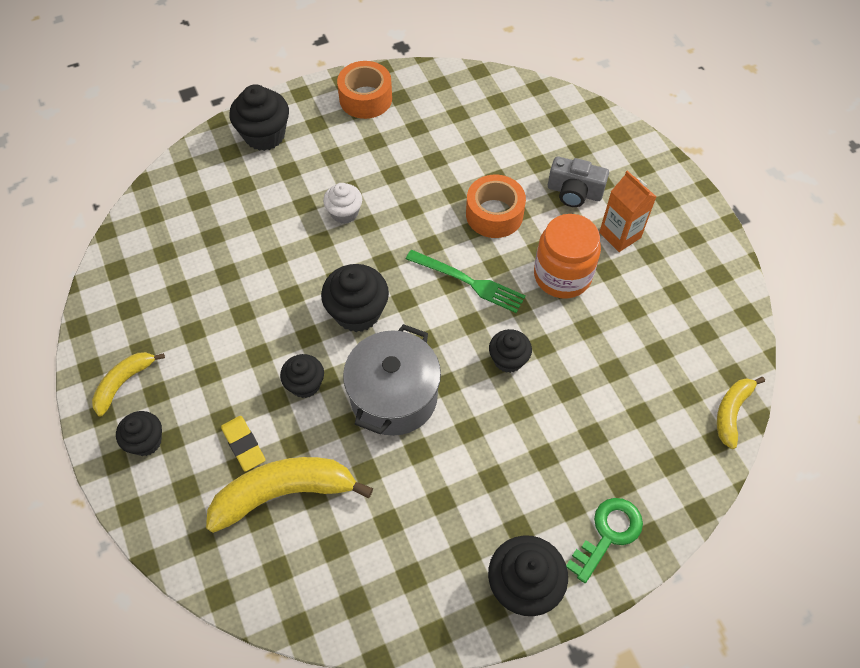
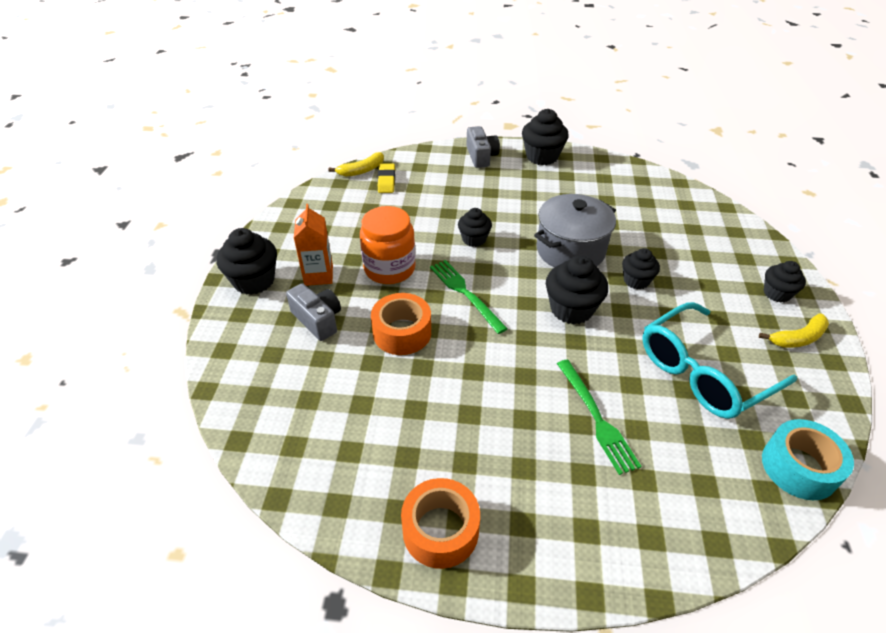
camera: 150 degrees left, 15 degrees down
yellow banana [206,457,373,533] -> none
yellow eraser [221,416,266,472] -> yellow eraser moved to [378,163,395,193]
black cupcake [229,84,289,151] -> black cupcake moved to [216,228,277,295]
white cupcake [323,183,362,224] -> none
green key [566,498,643,583] -> grey camera [466,126,500,168]
none -> green fork [557,360,642,475]
none -> turquoise glasses [642,302,797,419]
none -> turquoise tape [762,419,854,500]

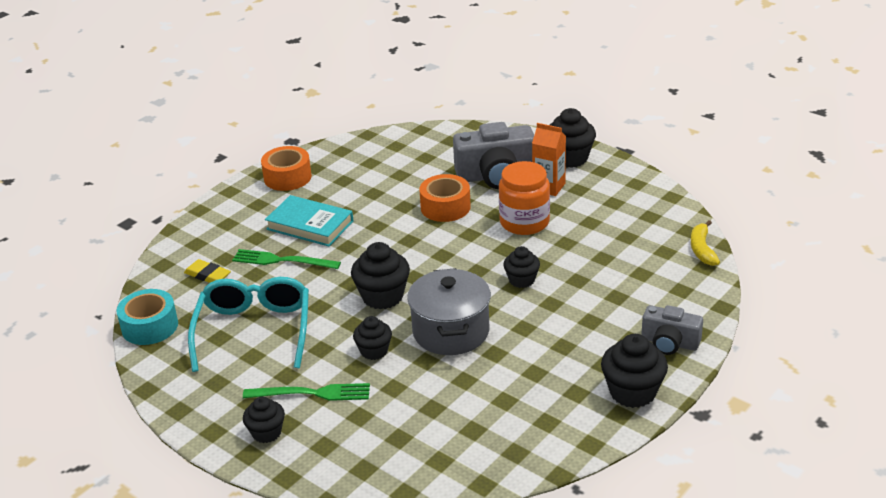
camera: 125 degrees right, 10 degrees down
grey camera [286,283,341,341] -> grey camera [453,122,534,189], size x1.68
yellow eraser [378,163,395,193] -> yellow eraser moved to [184,259,231,283]
green fork [430,260,508,334] -> green fork moved to [243,383,370,401]
yellow banana [759,313,829,348] -> none
none -> turquoise book [265,195,353,246]

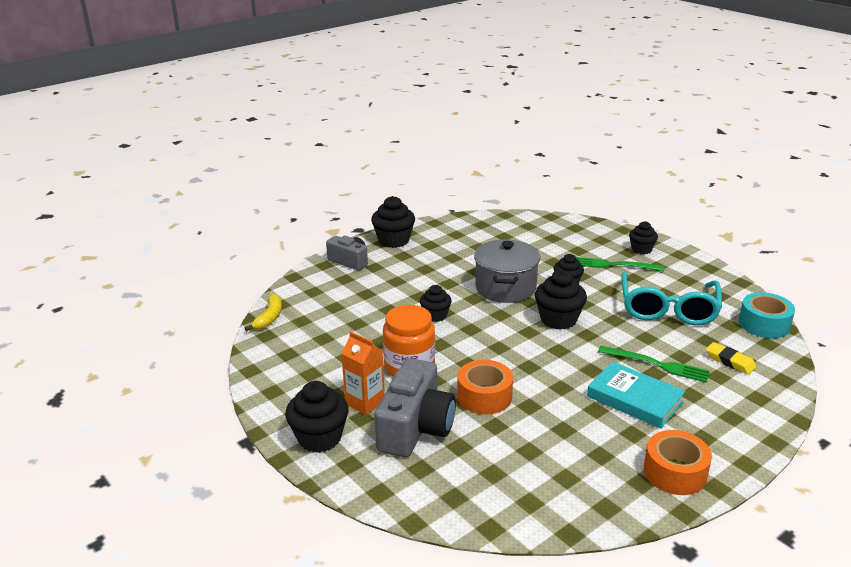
camera: 170 degrees left, 5 degrees down
grey camera [453,122,534,189] -> grey camera turned 105 degrees clockwise [374,358,456,457]

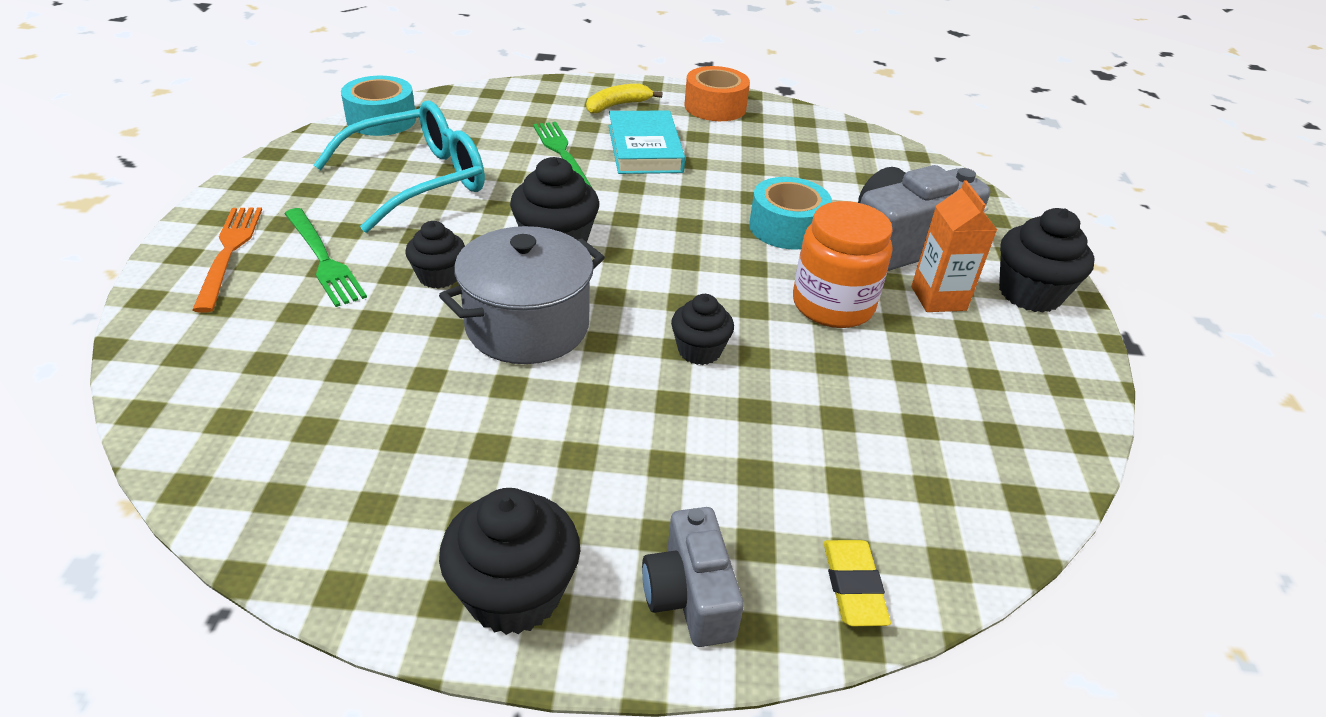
camera: 140 degrees left, 10 degrees up
yellow banana [245,294,282,331] -> yellow banana moved to [586,84,663,113]
orange tape [457,360,513,415] -> turquoise tape [749,177,832,249]
black cupcake [629,221,658,254] -> orange fork [192,207,262,313]
yellow eraser [706,342,756,374] -> yellow eraser moved to [824,540,891,626]

